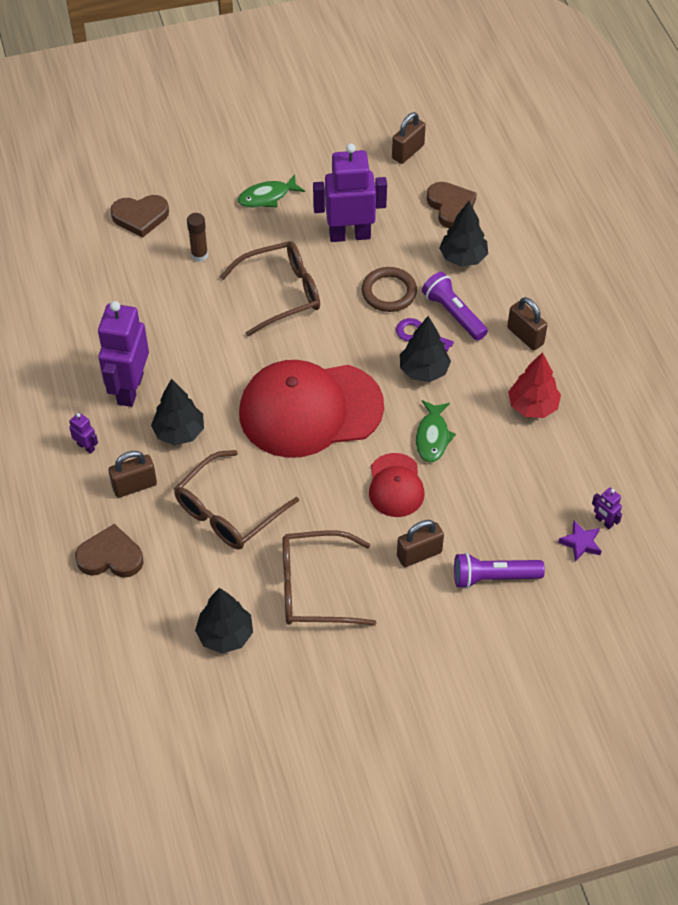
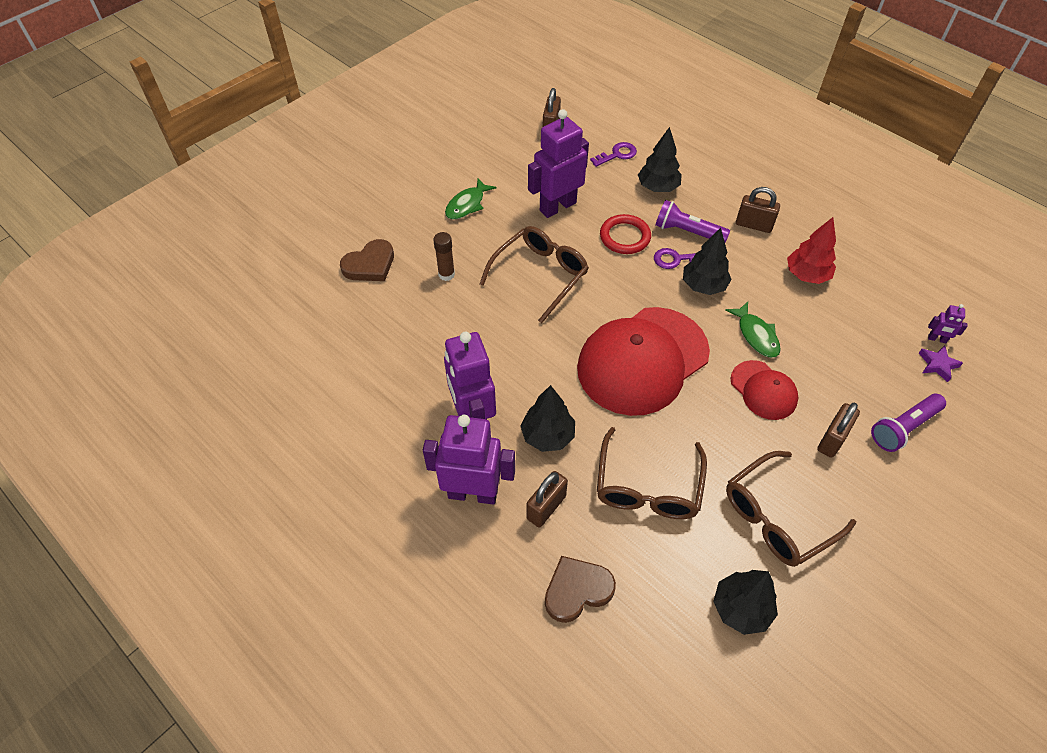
camera: 30 degrees left, 0 degrees up
purple robot [69,413,98,454] -> purple robot [423,415,515,505], size x2.41
brown ring [362,267,417,312] -> red ring [600,214,651,254]
brown heart [427,182,477,229] -> purple key [590,142,637,167]

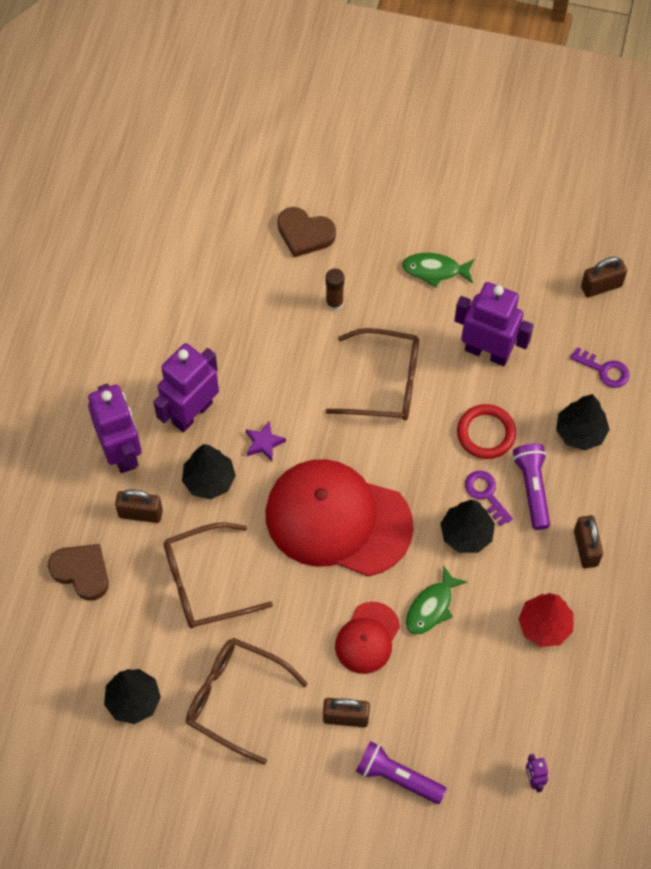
camera: 60 degrees right, 10 degrees up
purple star [919,345,963,382] -> purple star moved to [246,421,286,461]

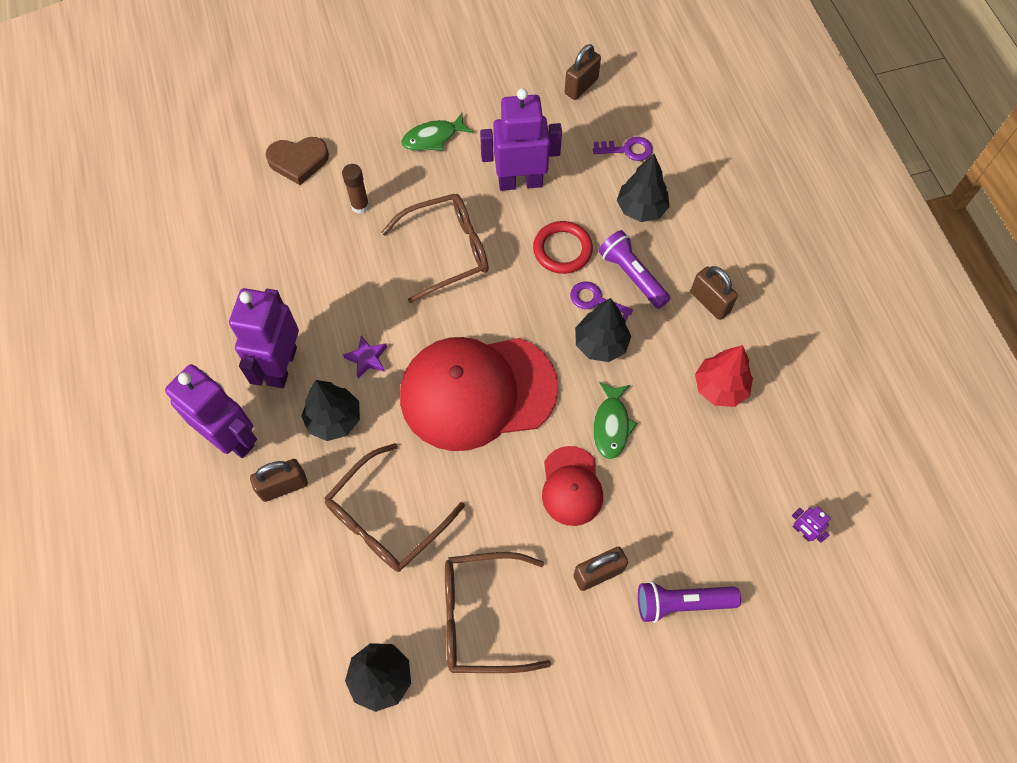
camera: 30 degrees left, 0 degrees up
brown heart [48,544,109,601] -> none

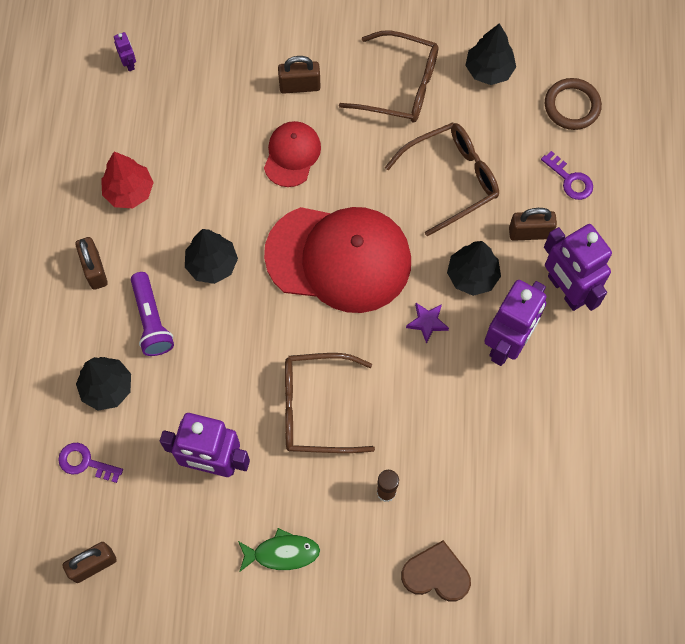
camera: 160 degrees left, 5 degrees up
red ring [533,221,593,274] -> none
purple key [570,281,633,321] -> purple key moved to [541,151,593,200]
green fish [593,382,637,459] -> none
purple flashlight [638,581,741,623] -> none
none -> brown ring [545,78,602,130]

